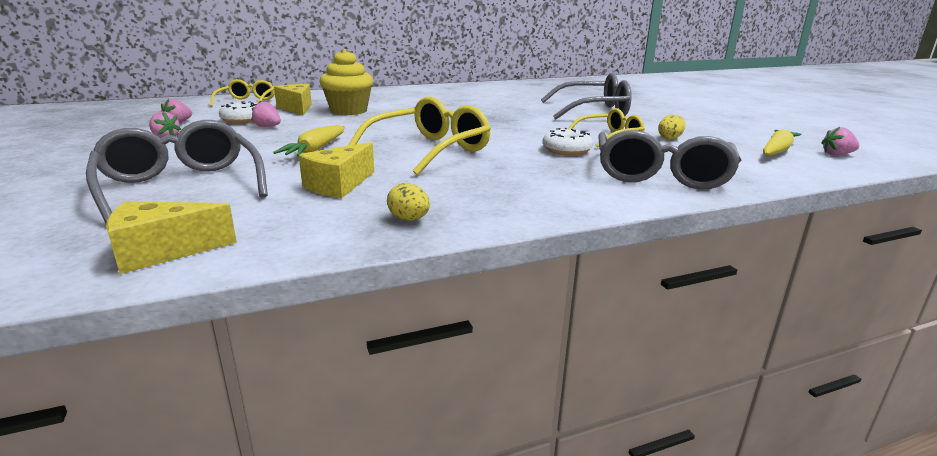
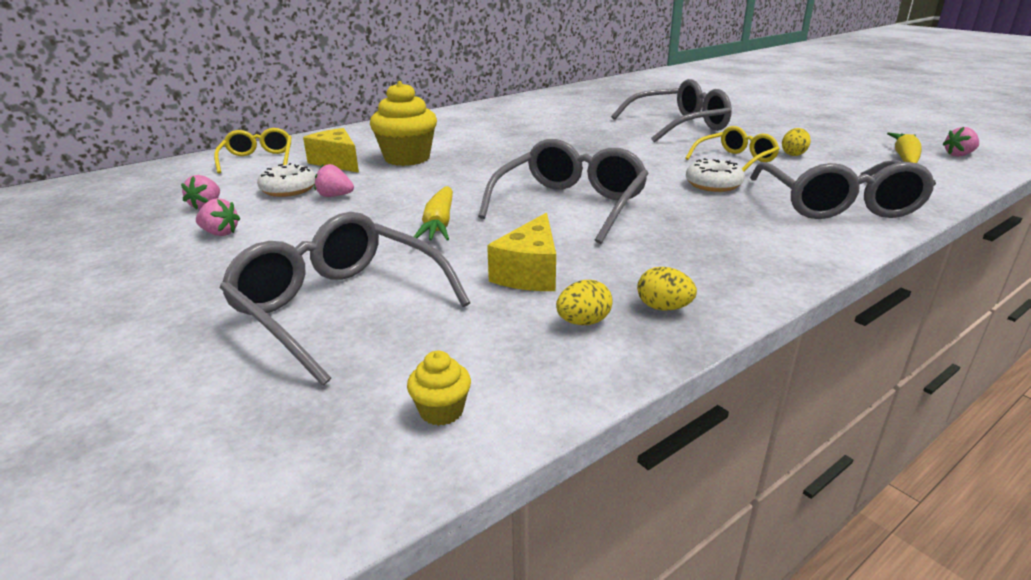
camera: 15 degrees left, 5 degrees up
yellow cheese [106,201,237,274] -> yellow cupcake [407,351,471,426]
yellow glasses [348,97,491,175] -> grey glasses [478,139,649,244]
none -> yellow egg [556,280,613,325]

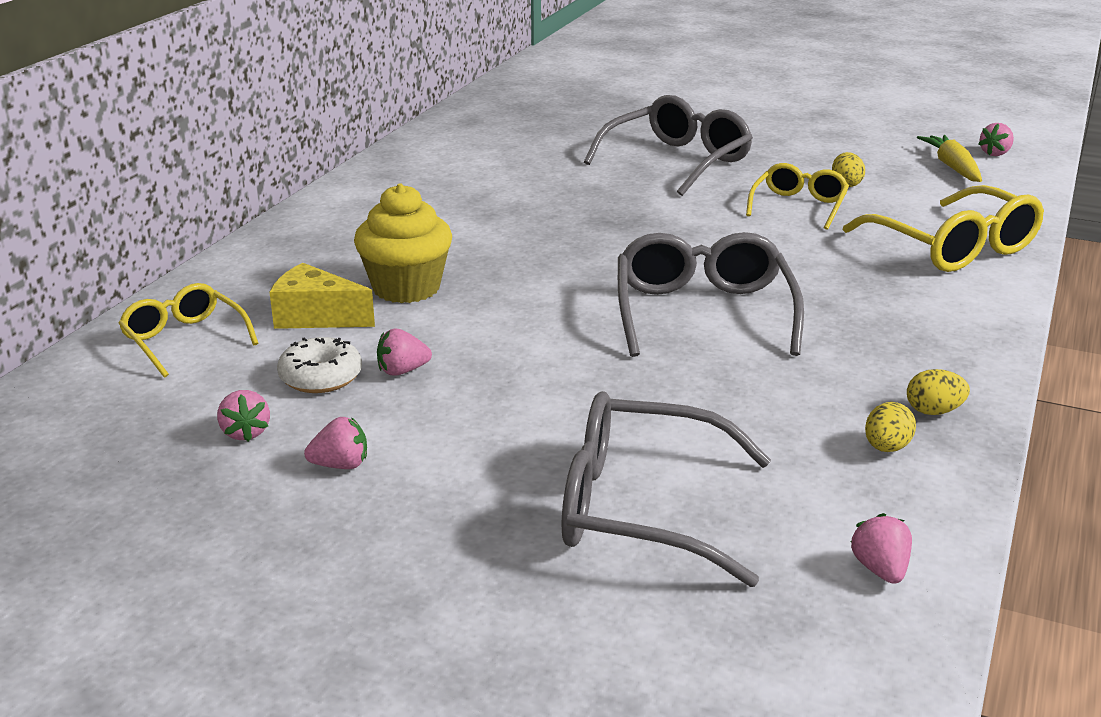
camera: 30 degrees left, 0 degrees up
yellow cupcake [407,351,471,426] -> pink strawberry [851,513,912,584]
yellow carrot [414,186,453,241] -> none
yellow cheese [487,212,556,291] -> none
white donut [686,158,745,192] -> none
grey glasses [750,160,936,219] -> yellow glasses [843,185,1044,272]

